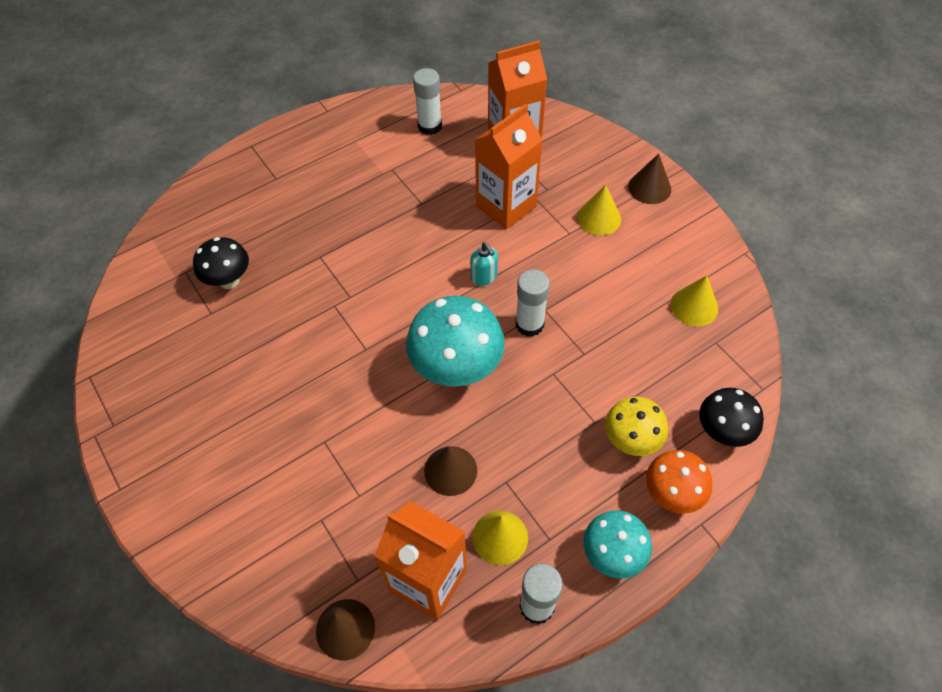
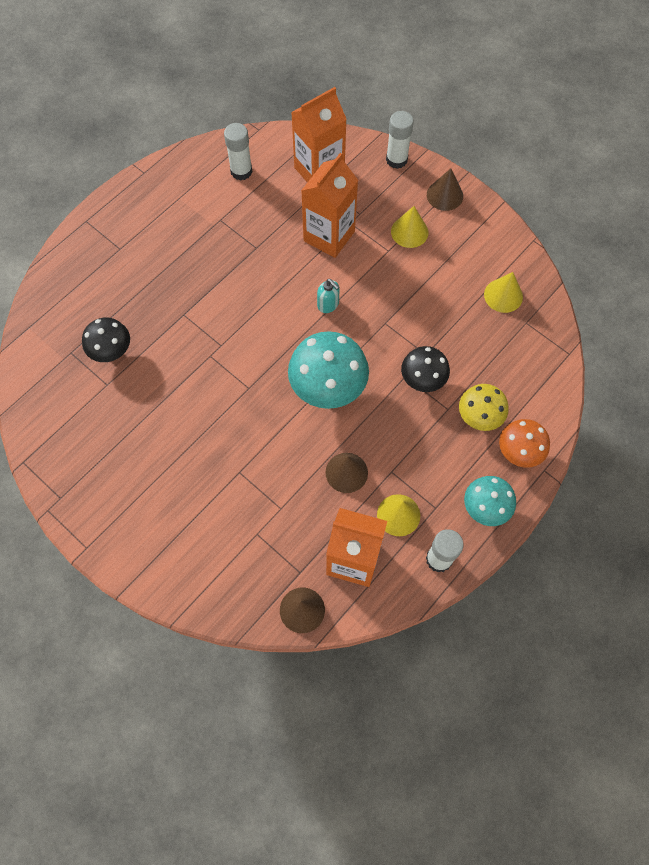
camera: 15 degrees left, 10 degrees up
white glue stick [516,269,550,337] -> white glue stick moved to [386,111,414,169]
black mushroom [699,388,764,447] -> black mushroom moved to [401,346,450,392]

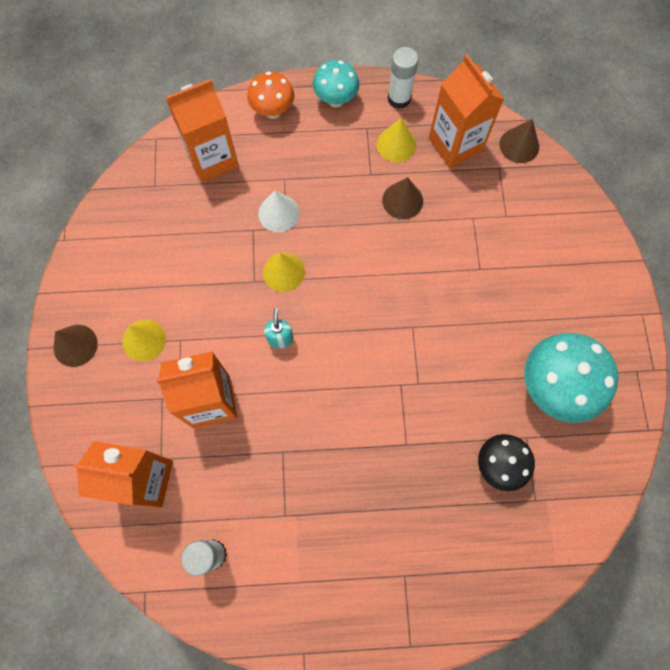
camera: 135 degrees left, 5 degrees up
turquoise mushroom [288,331,369,409] -> turquoise mushroom moved to [524,333,618,422]
white glue stick [386,111,414,169] -> none
black mushroom [401,346,450,392] -> white cone [258,191,300,232]
yellow mushroom [459,384,509,431] -> none
yellow cone [484,272,523,313] -> yellow cone moved to [263,253,305,292]
none -> orange carton [166,79,239,183]

